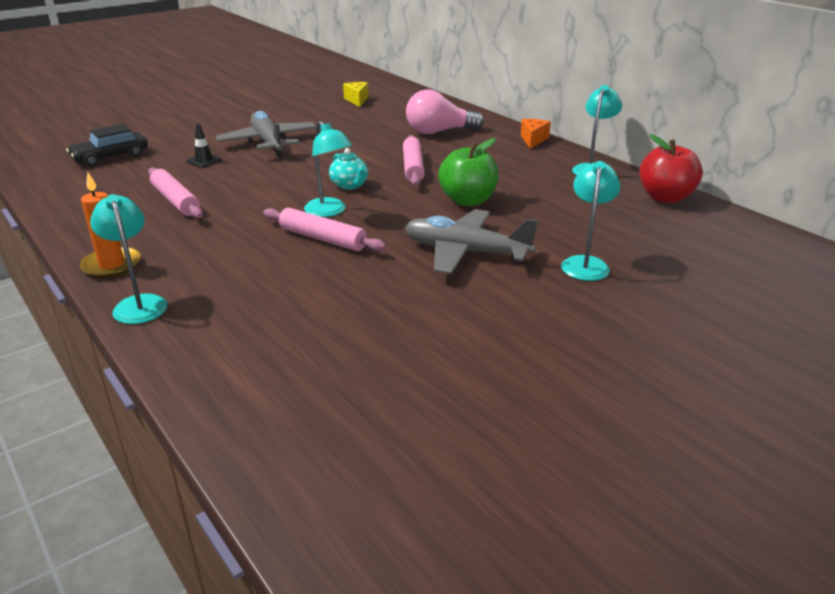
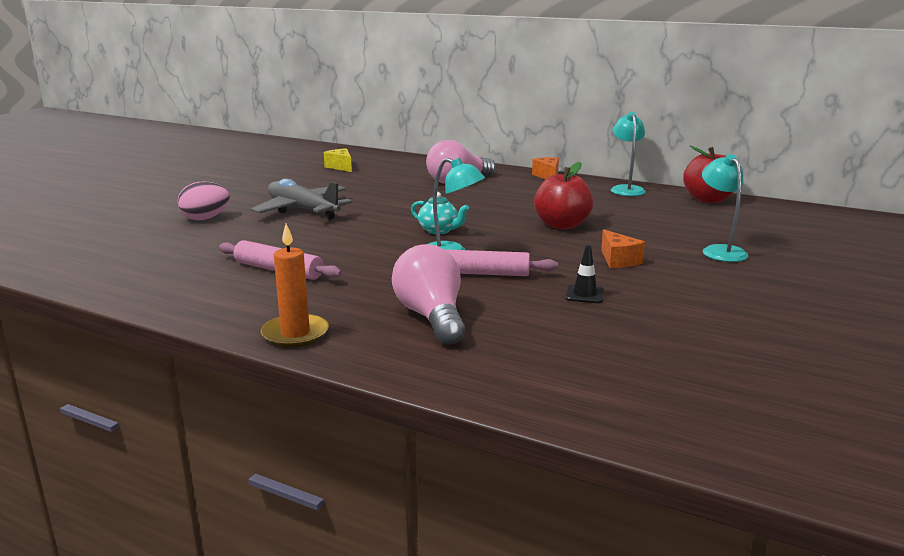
camera: 25 degrees left, 10 degrees down
black car [66,124,148,166] -> none
turquoise lamp [90,194,167,324] -> none
black traffic cone [186,124,221,168] -> black traffic cone moved to [565,245,604,303]
pink rolling pin [403,135,425,186] -> none
grey plane [405,209,538,274] -> orange cheese [601,229,645,268]
green apple [439,138,499,206] -> red apple [534,162,594,229]
none -> pink egg [178,181,230,220]
none -> pink light bulb [392,244,465,345]

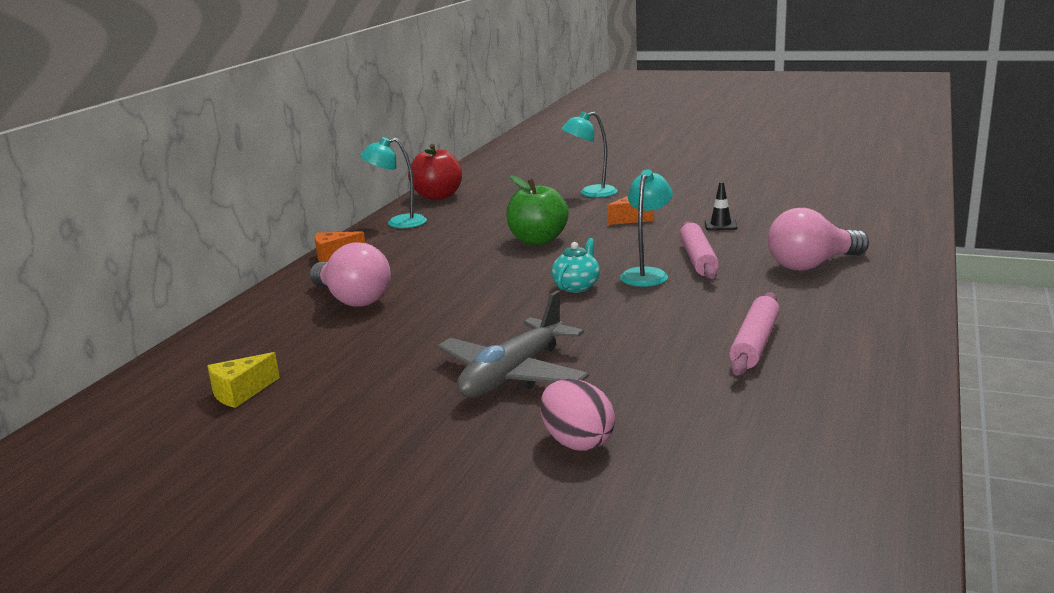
camera: 95 degrees left, 0 degrees up
orange candle [261,224,329,348] -> none
red apple [534,162,594,229] -> green apple [506,175,569,245]

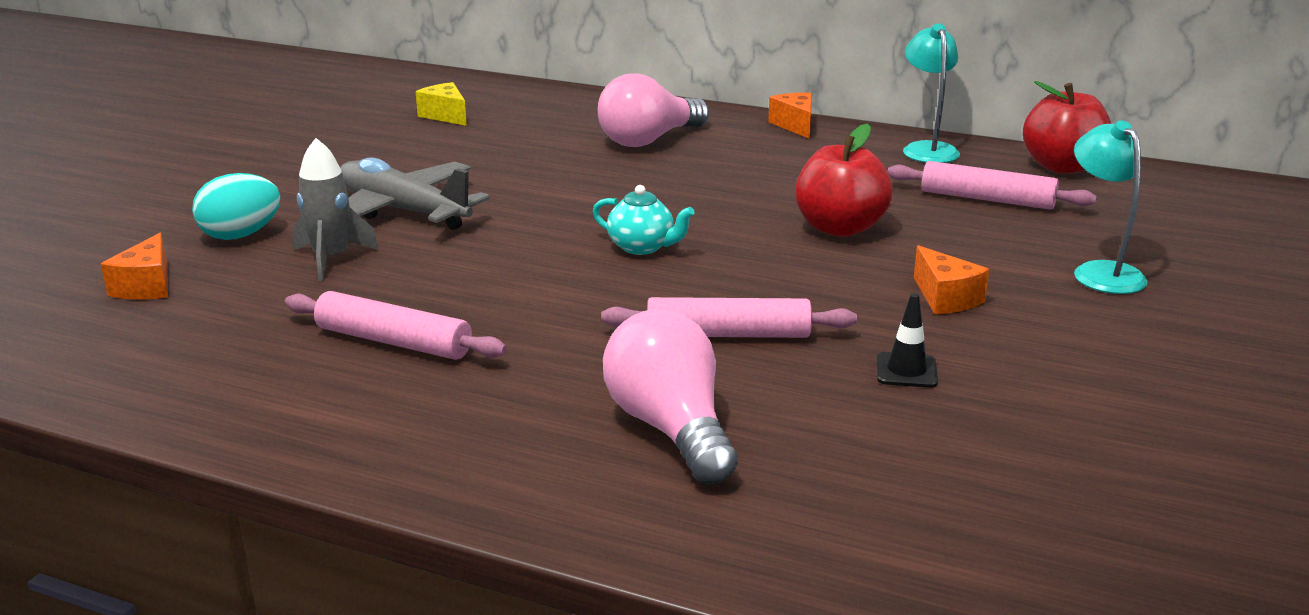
camera: 90 degrees right, 5 degrees up
green apple [506,175,569,245] -> red apple [795,123,893,237]
pink egg [540,379,615,451] -> turquoise egg [192,173,281,240]
turquoise lamp [620,169,673,287] -> none
none -> orange cheese [101,233,168,300]
none -> grey rocket [293,138,379,281]
none -> pink rolling pin [887,161,1096,210]

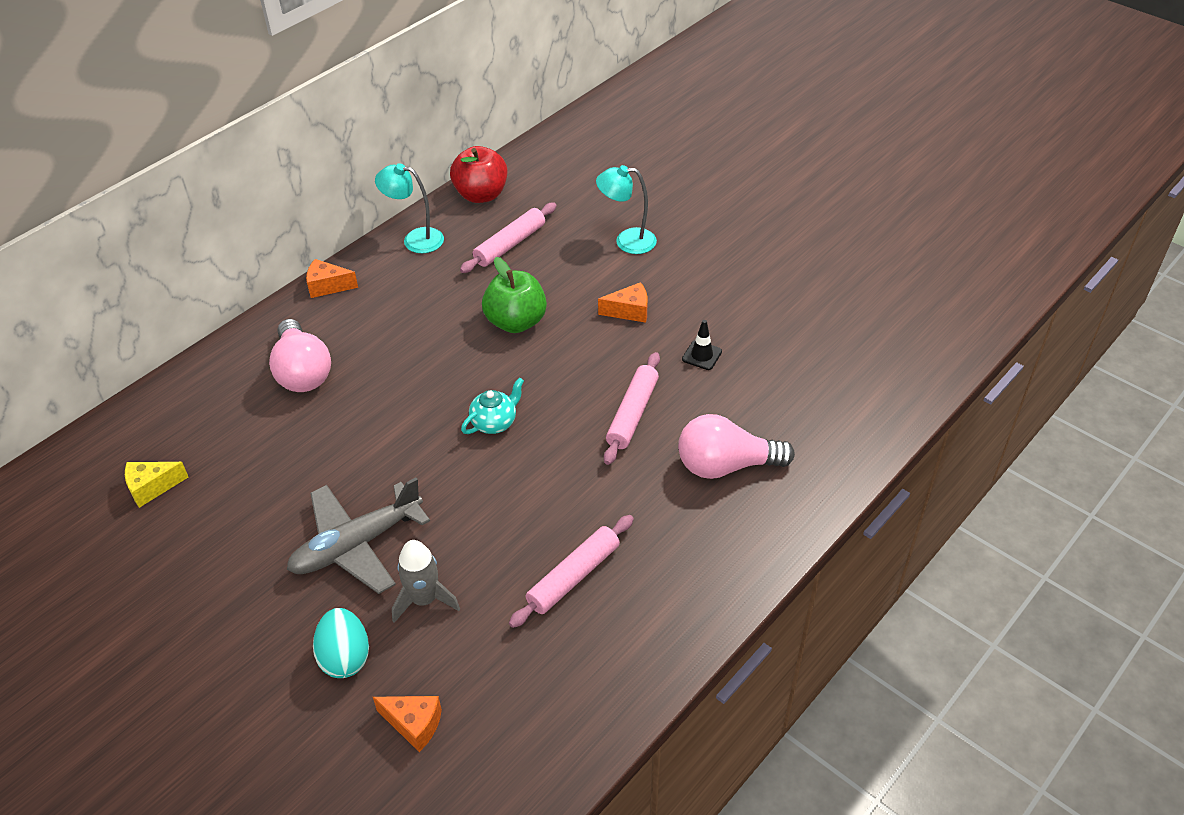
camera: 70 degrees left, 20 degrees up
red apple [795,123,893,237] -> green apple [482,257,547,333]

